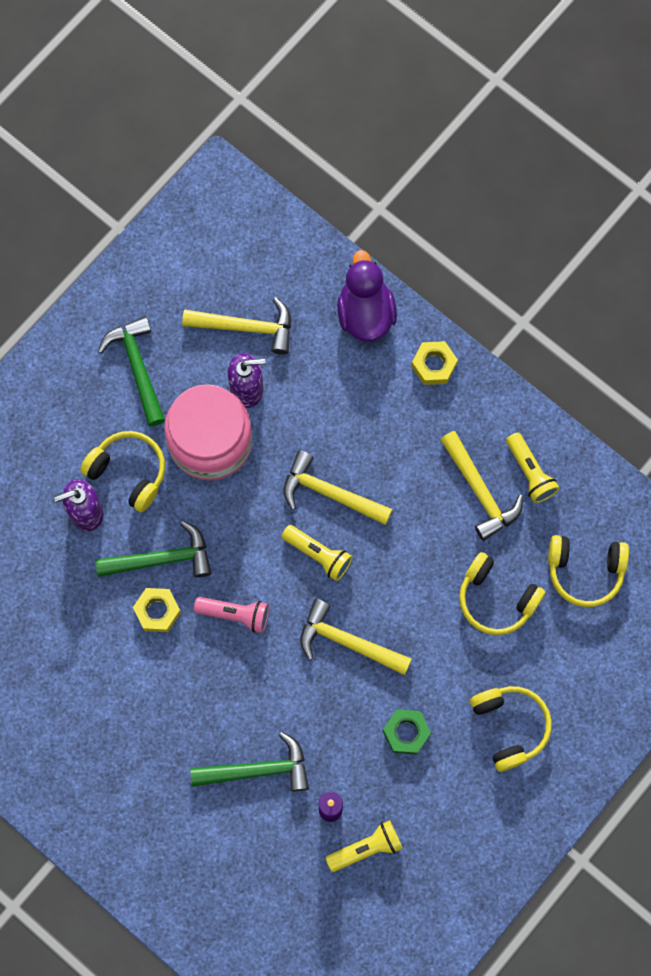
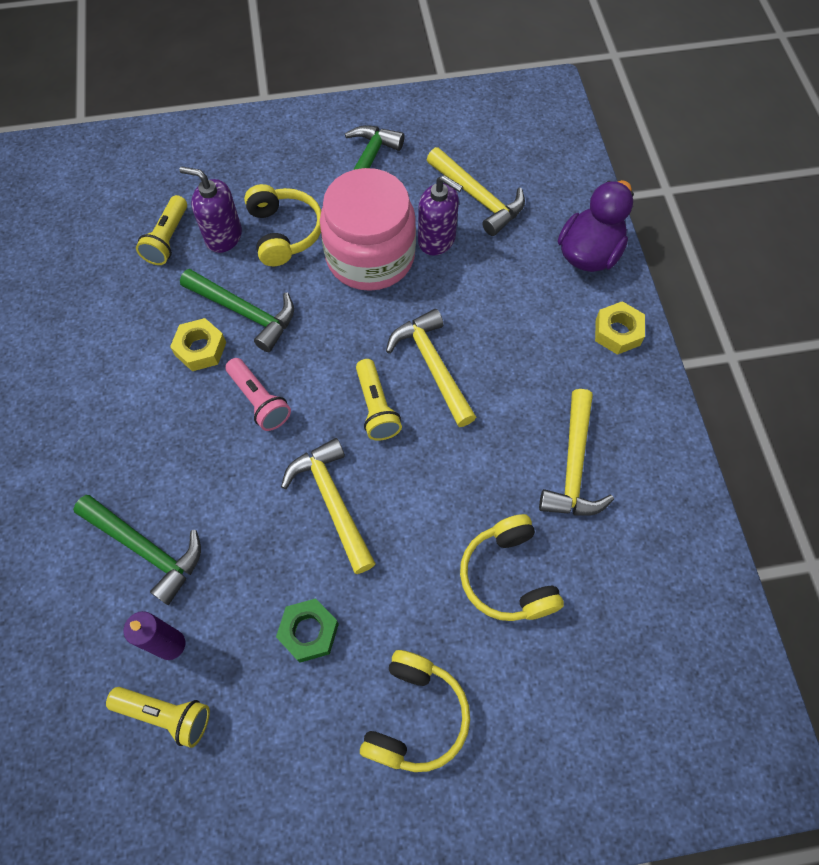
camera: 40 degrees right, 10 degrees down
yellow flashlight [506,432,560,503] -> yellow flashlight moved to [136,195,187,265]
yellow headphones [548,535,629,607] -> none

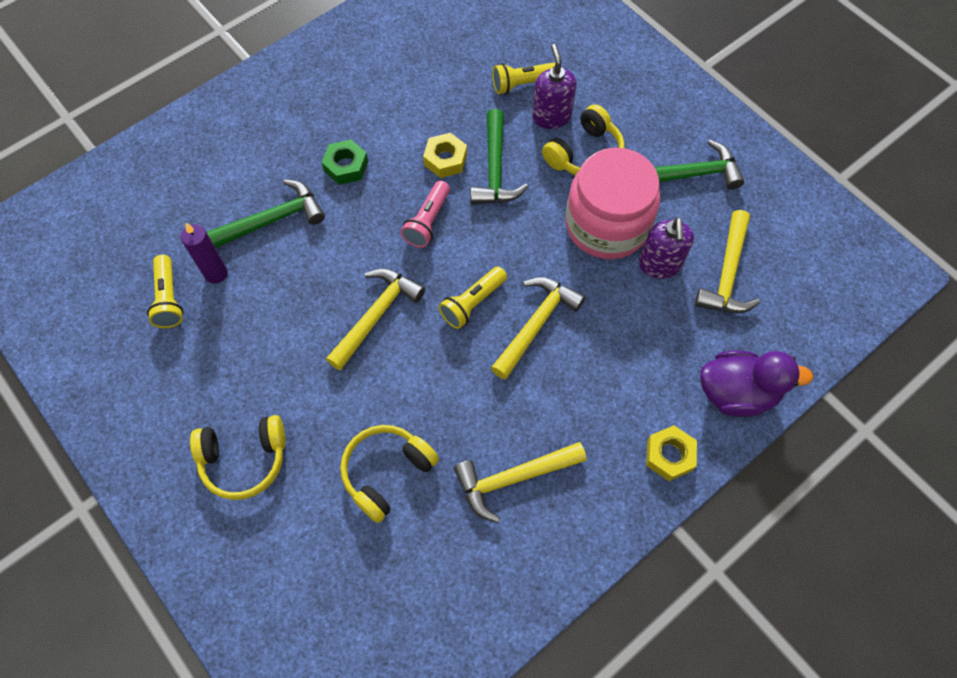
camera: 60 degrees right, 0 degrees up
green hammer [73,495,201,605] -> green hammer turned 120 degrees counterclockwise [207,179,325,248]
green nut [276,598,339,663] -> green nut moved to [321,140,368,185]

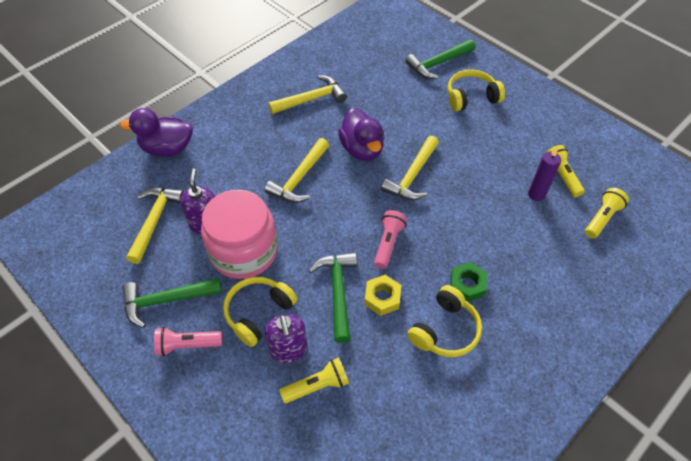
camera: 175 degrees right, 10 degrees down
green hammer [207,179,325,248] -> green hammer moved to [405,39,475,79]
yellow headphones [340,425,439,523] -> yellow headphones moved to [407,285,482,357]
yellow flashlight [438,266,507,329] -> yellow flashlight moved to [585,188,629,239]
yellow nut [646,425,697,481] -> none
none -> pink flashlight [154,327,222,356]
none -> purple duck [338,108,385,161]

